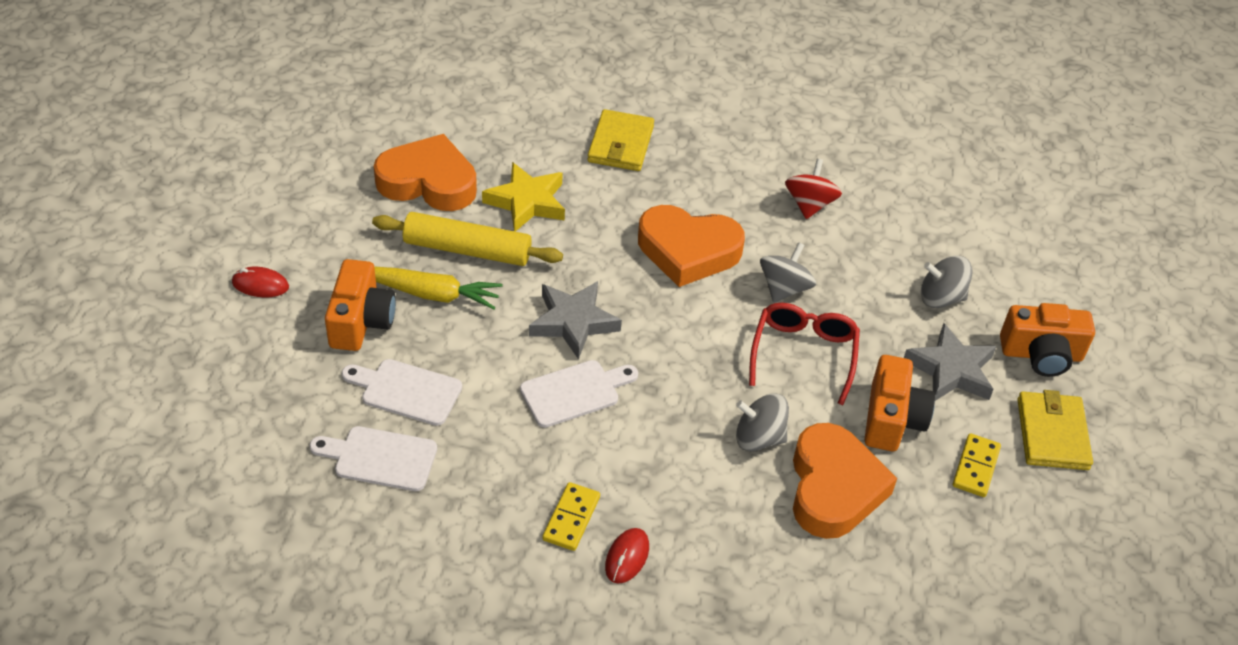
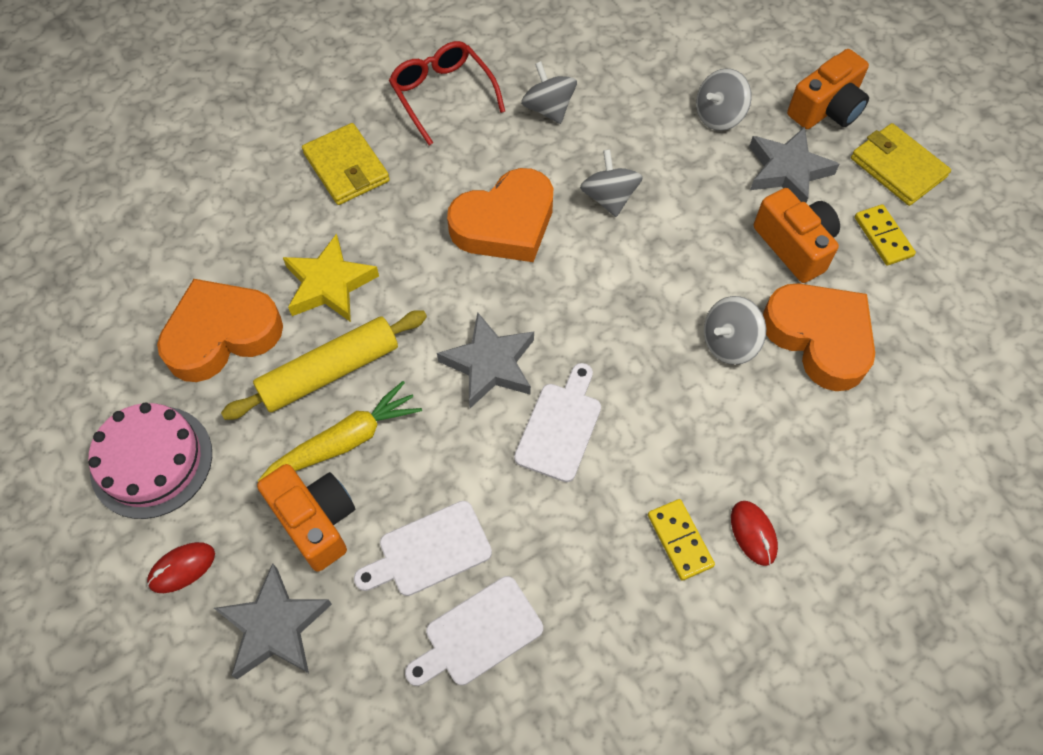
camera: 40 degrees left, 15 degrees up
red glasses [749,303,860,405] -> red glasses moved to [389,41,505,145]
red spinning top [785,159,842,219] -> grey spinning top [521,61,577,124]
none -> pink cake [88,403,212,519]
none -> grey star [214,563,332,679]

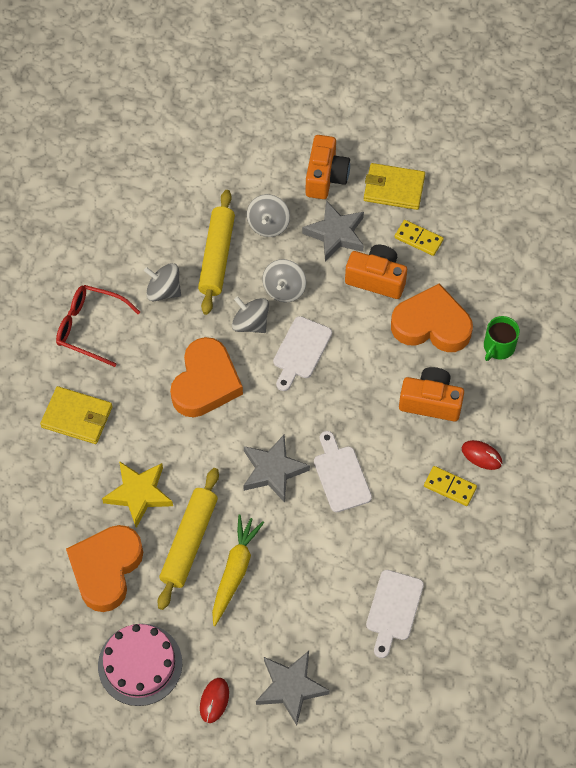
camera: 40 degrees left, 0 degrees up
orange camera [257,464,355,572] -> orange camera moved to [399,367,464,421]
white cutting board [354,501,492,596] -> white cutting board moved to [273,316,332,391]
grey spinning top [704,296,766,365] -> grey spinning top moved to [262,259,306,302]
none -> yellow rolling pin [198,190,235,315]
none -> green mug [484,316,520,361]

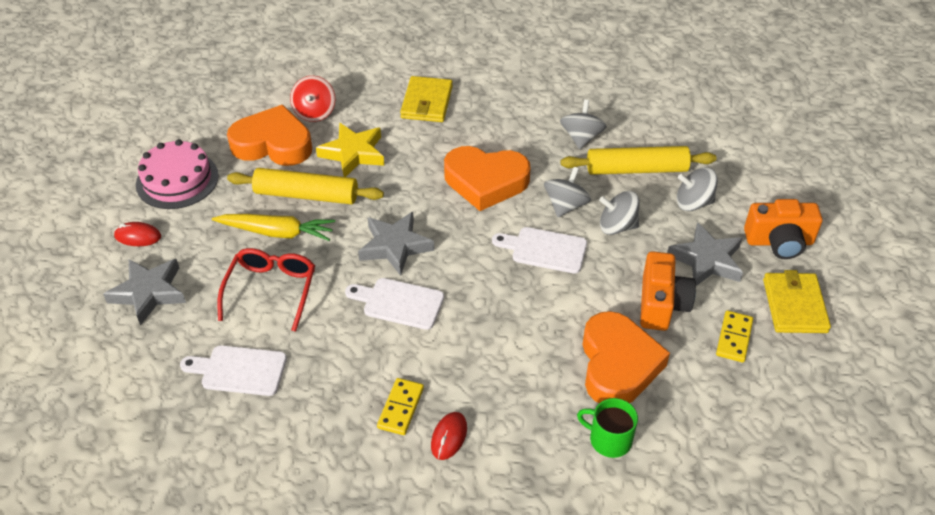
camera: 80 degrees right, 15 degrees down
red glasses [56,285,140,367] -> red glasses moved to [217,248,315,332]
white cutting board [314,431,372,512] -> white cutting board turned 135 degrees counterclockwise [345,278,444,330]
orange camera [399,367,464,421] -> none
none -> red spinning top [290,76,335,122]

